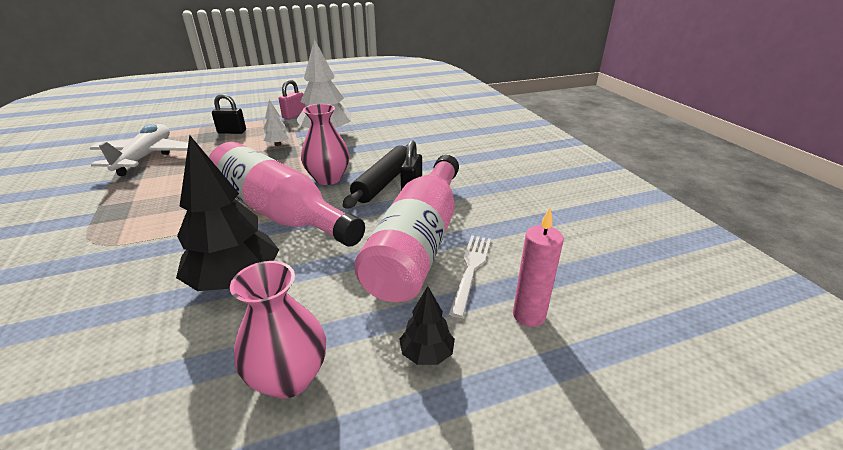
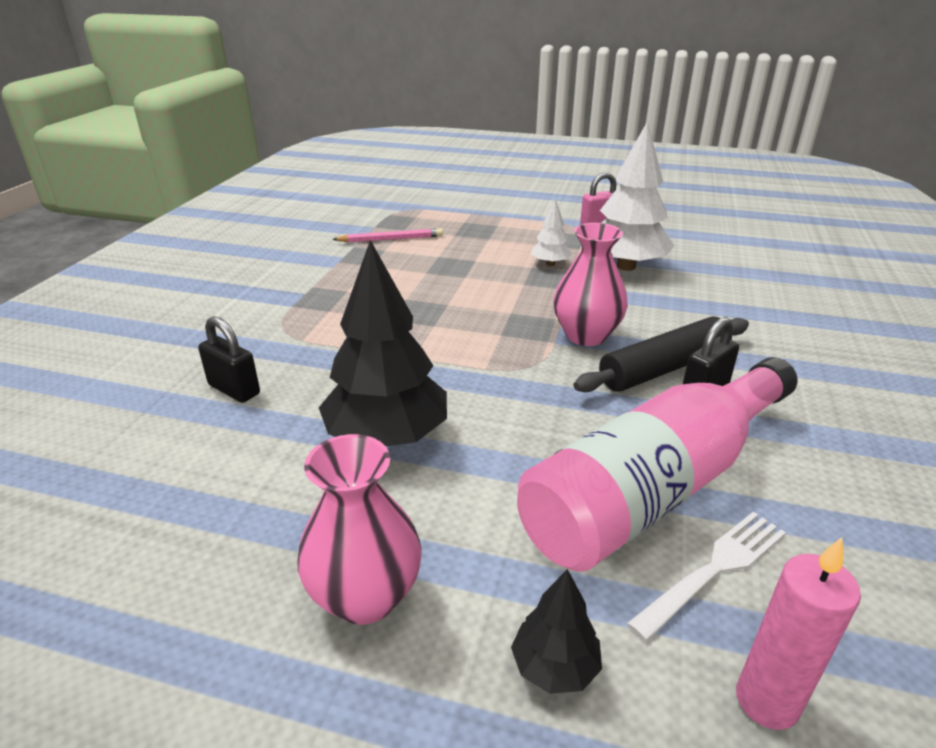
camera: 35 degrees right, 0 degrees up
white plane [90,124,188,176] -> pink pencil [332,228,443,242]
pink bottle [209,142,365,246] -> none
black padlock [212,94,246,134] -> black padlock moved to [198,316,260,403]

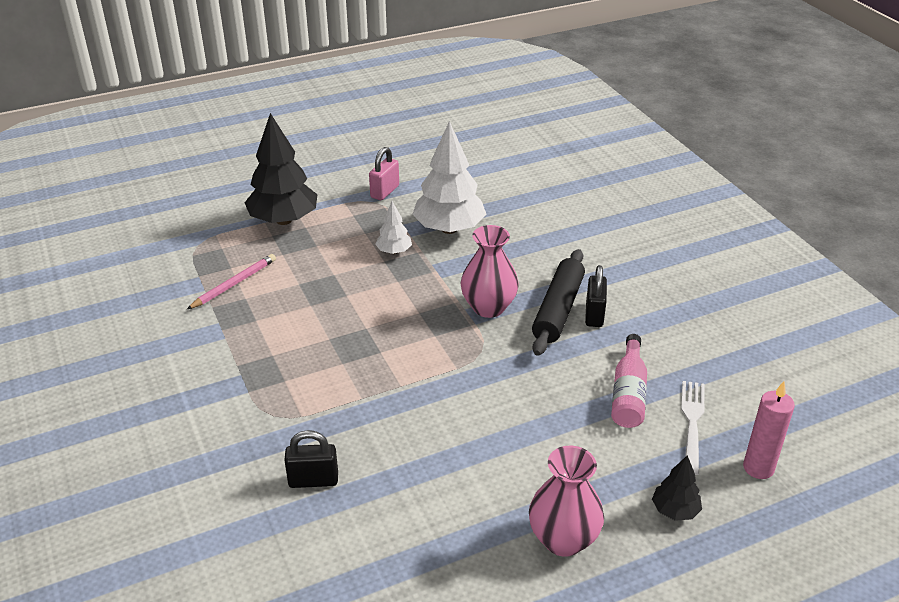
camera: 40 degrees left, 5 degrees up
black tree [319,240,447,446] -> black tree moved to [245,113,318,225]
pink bottle [517,357,797,572] -> pink bottle [611,334,647,428], size x0.50

